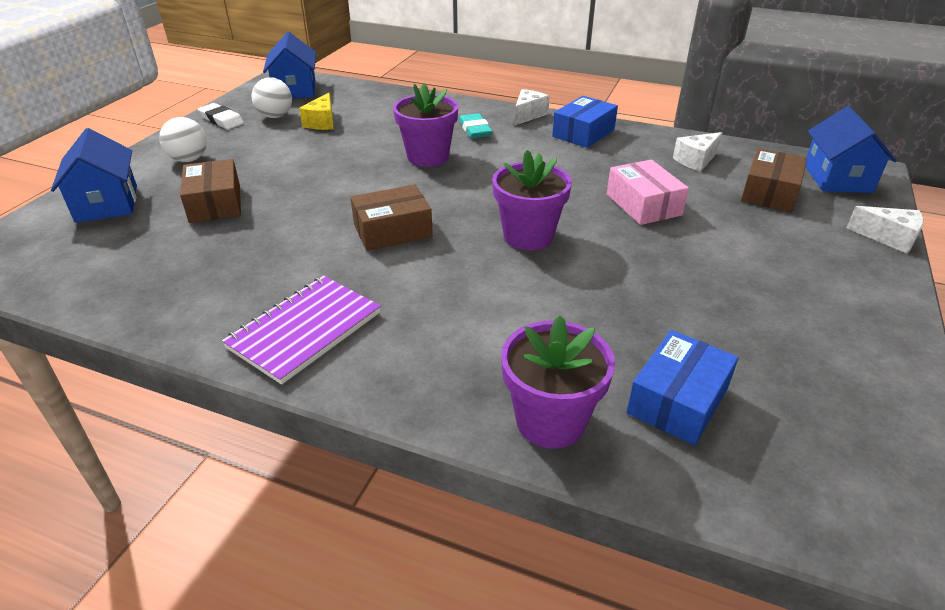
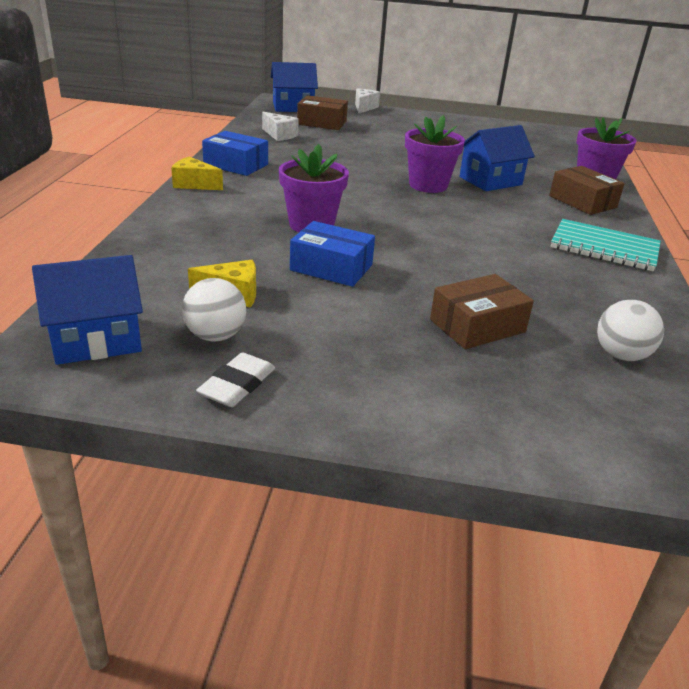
camera: 105 degrees left, 5 degrees down
blue house [51,128,137,223] -> blue house moved to [459,125,535,191]
white ball [159,117,207,162] -> white ball moved to [597,300,664,361]
purple notebook [222,276,381,385] -> turquoise notebook [551,219,661,271]
brown box [350,185,433,251] -> brown box moved to [549,166,625,215]
turquoise eraser [459,113,492,139] -> none
white cheese [514,89,550,126] -> yellow cheese [171,157,223,190]
pink box [607,159,689,225] -> none
blue box [627,330,739,446] -> blue box moved to [290,221,375,287]

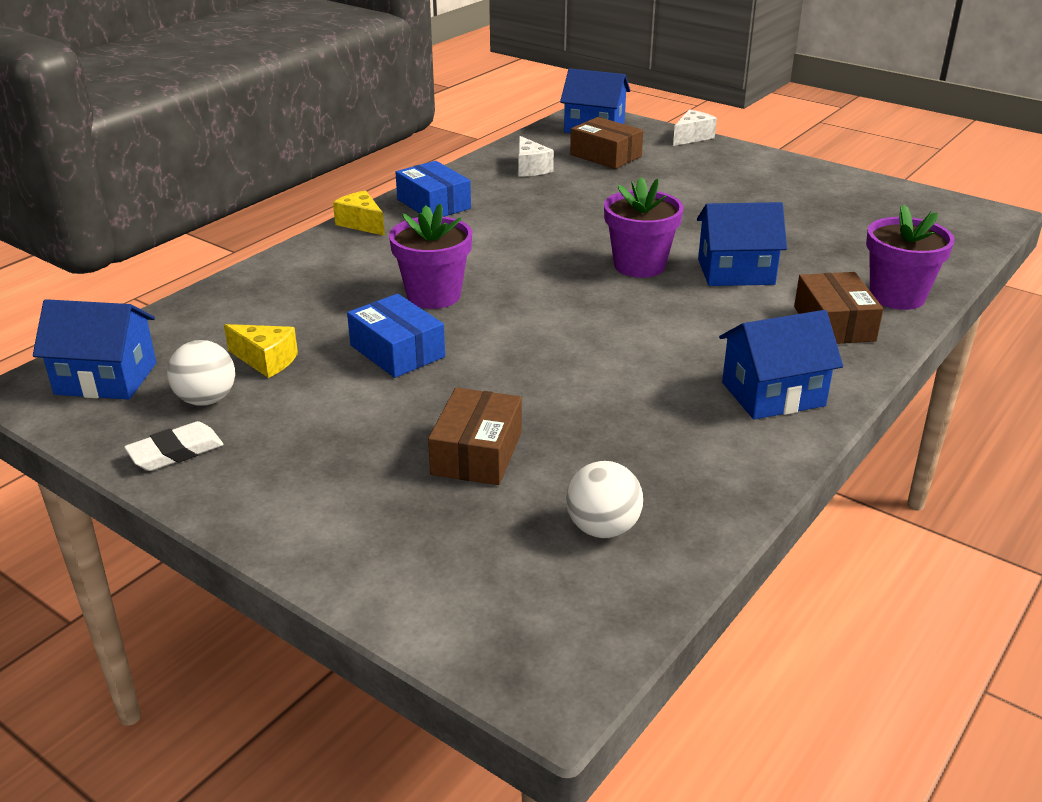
camera: 30 degrees right, 0 degrees up
brown box [430,274,534,349] -> brown box turned 75 degrees counterclockwise [428,388,522,485]
turquoise notebook [551,219,661,271] -> blue house [719,310,843,419]

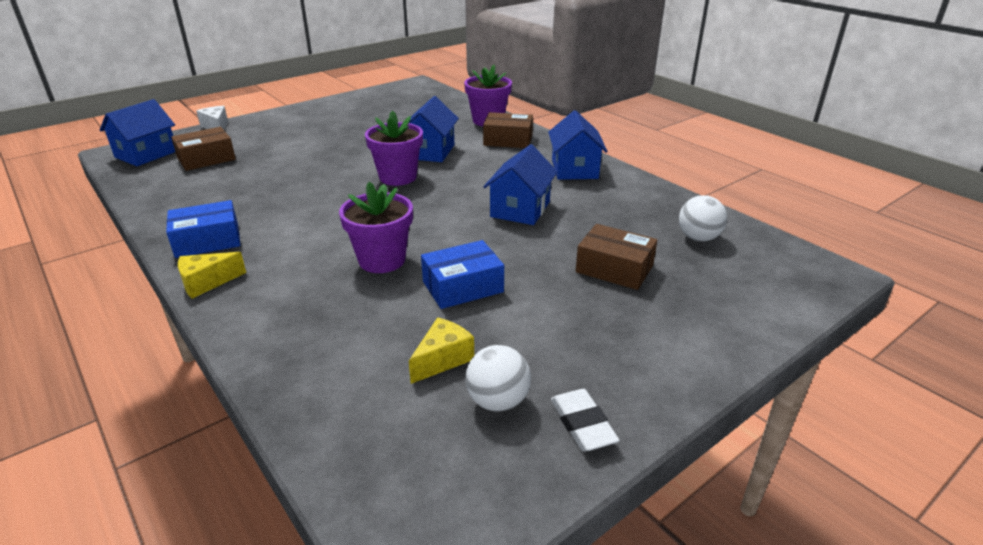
camera: 75 degrees left, 0 degrees up
blue house [33,299,156,400] -> blue house moved to [483,144,558,225]
white cheese [518,136,554,177] -> none

